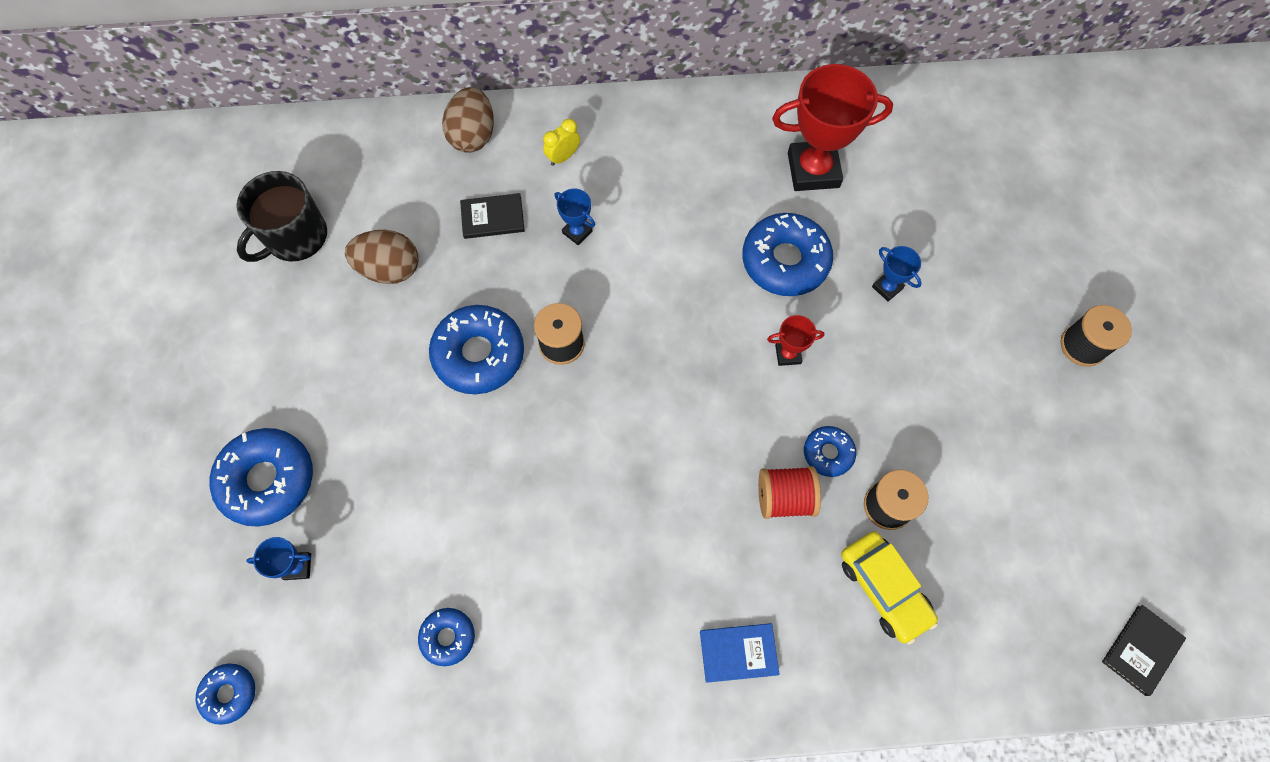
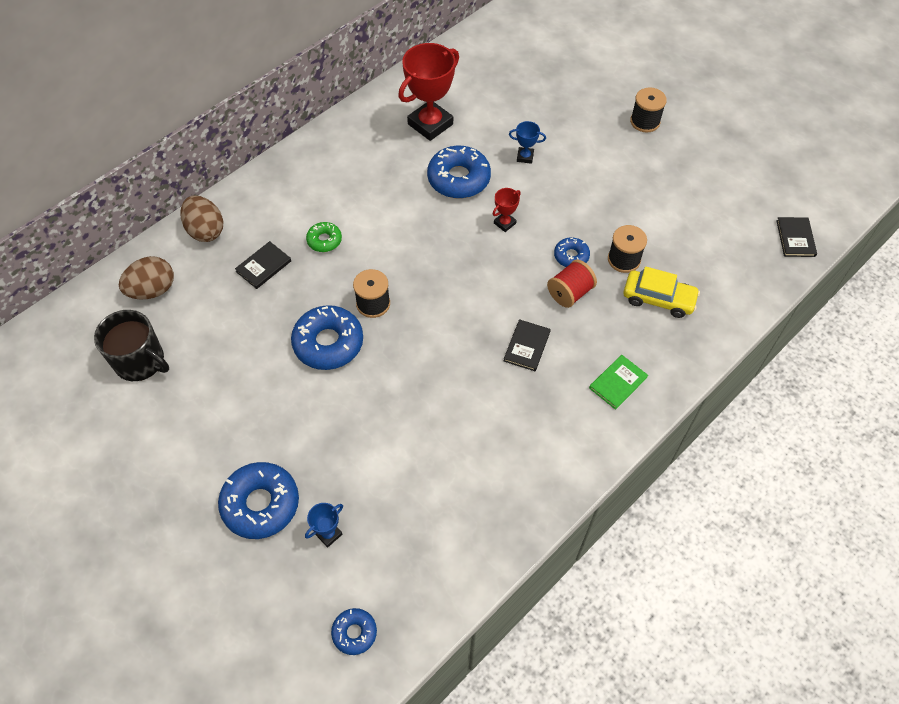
camera: 40 degrees left, 10 degrees down
black mug [236,171,327,262] -> black mug turned 60 degrees counterclockwise [94,310,169,381]
brown egg [345,230,419,284] -> brown egg moved to [119,256,174,300]
blue donut [418,608,475,666] -> none
yellow clock [543,119,580,166] -> none
blue trophy [554,188,595,245] -> green donut [306,222,342,252]
blue book [700,623,780,683] -> green book [589,355,648,410]
none -> black book [504,319,551,371]

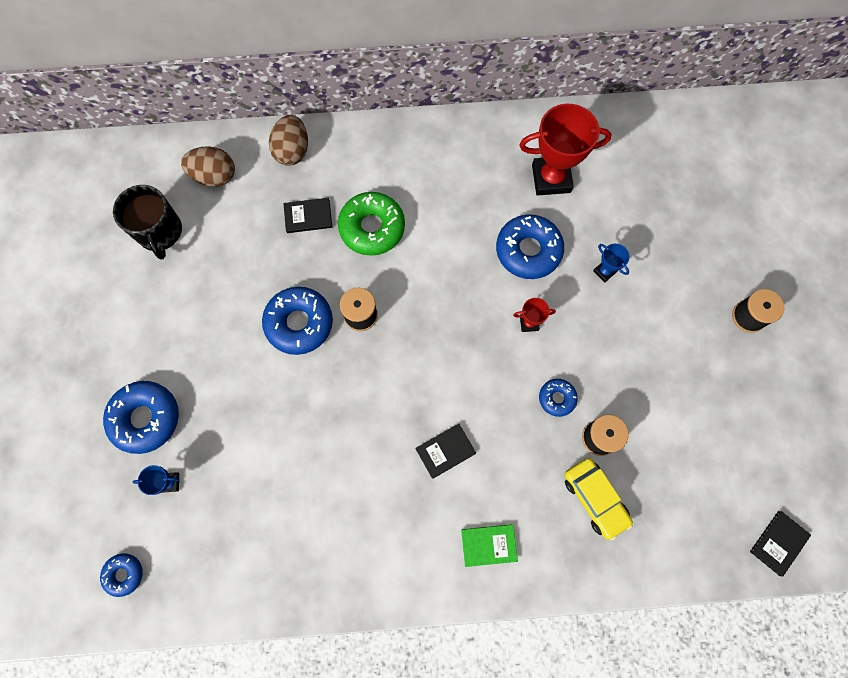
camera: 40 degrees right, 15 degrees up
green donut [306,222,342,252] -> green donut [338,192,405,256], size x1.88
red spool [547,260,597,308] -> none

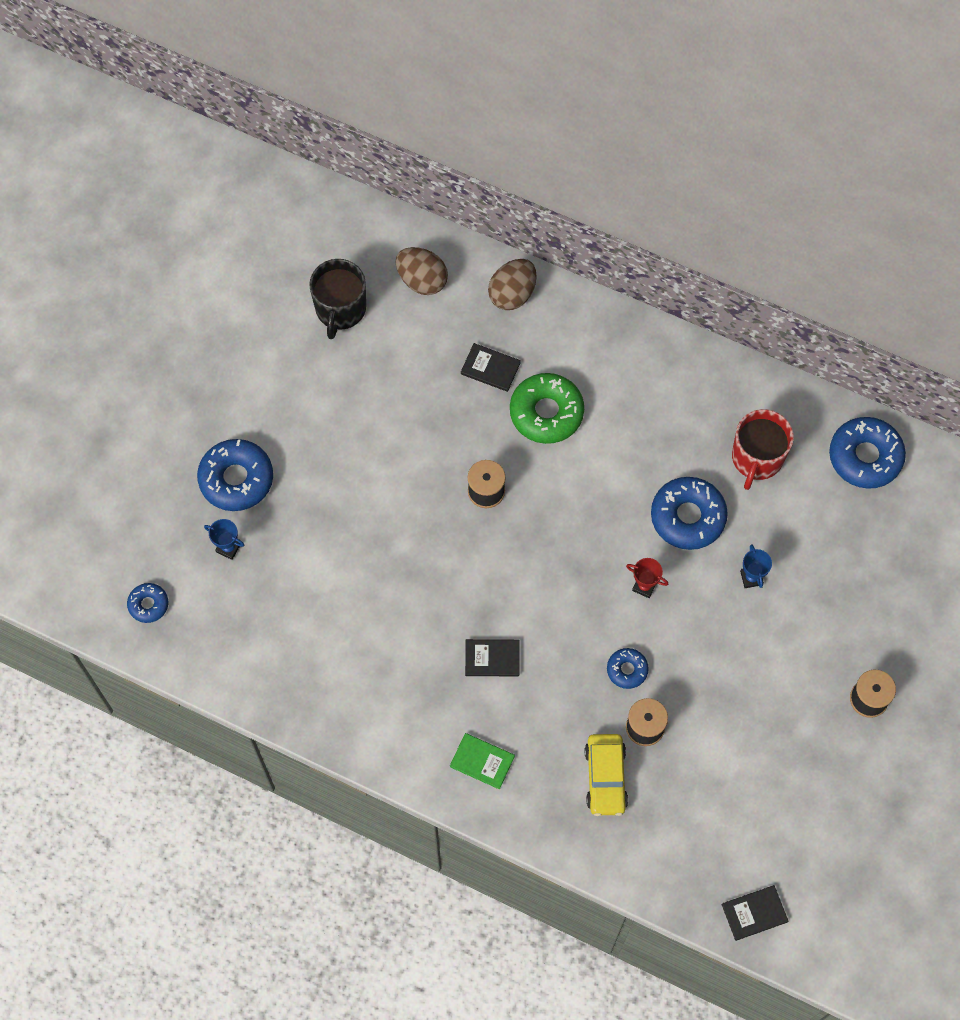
camera: 30 degrees right, 5 degrees down
blue donut [262,287,333,355] -> blue donut moved to [829,417,906,489]
red trophy [519,104,612,196] -> red mug [732,409,794,490]

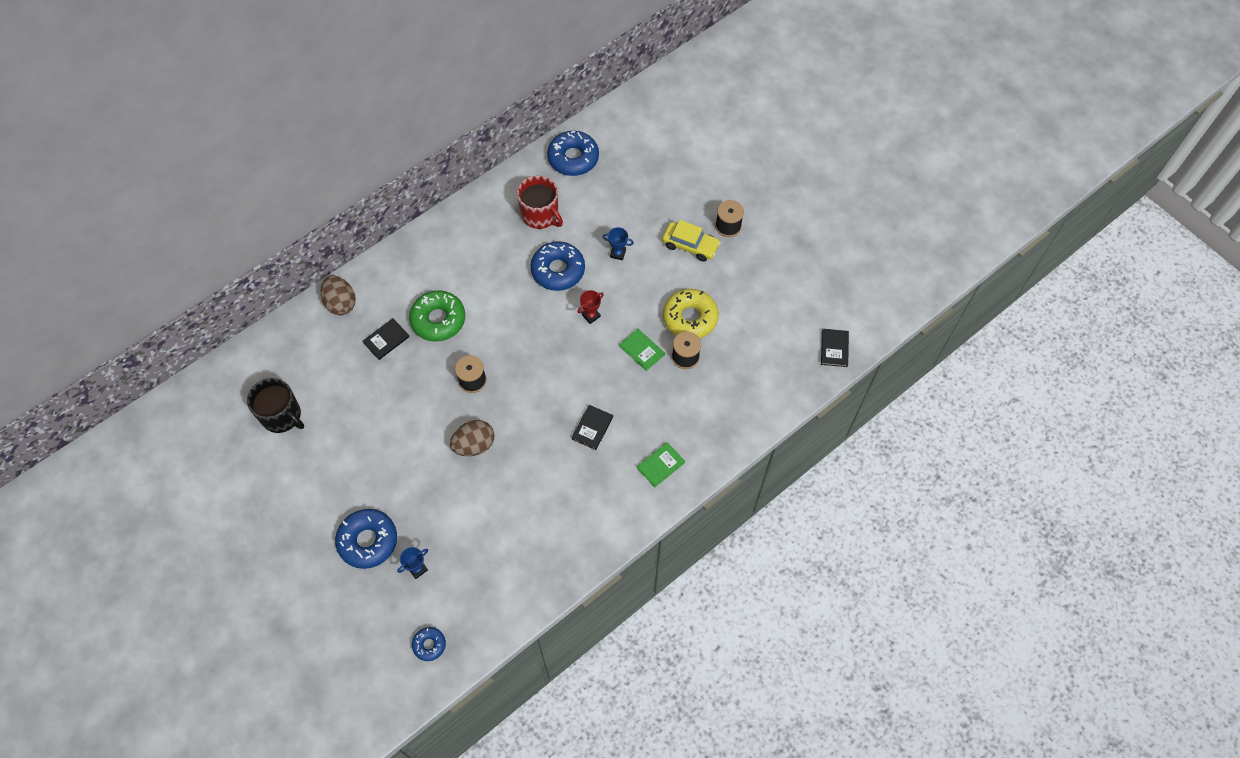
camera: 65 degrees left, 5 degrees down
brown egg [396,247,448,295] -> brown egg moved to [450,420,494,456]
yellow car [585,734,628,816] -> yellow car moved to [662,220,721,262]
blue donut [607,648,649,689] -> green book [619,329,665,371]
none -> yellow donut [663,289,719,338]

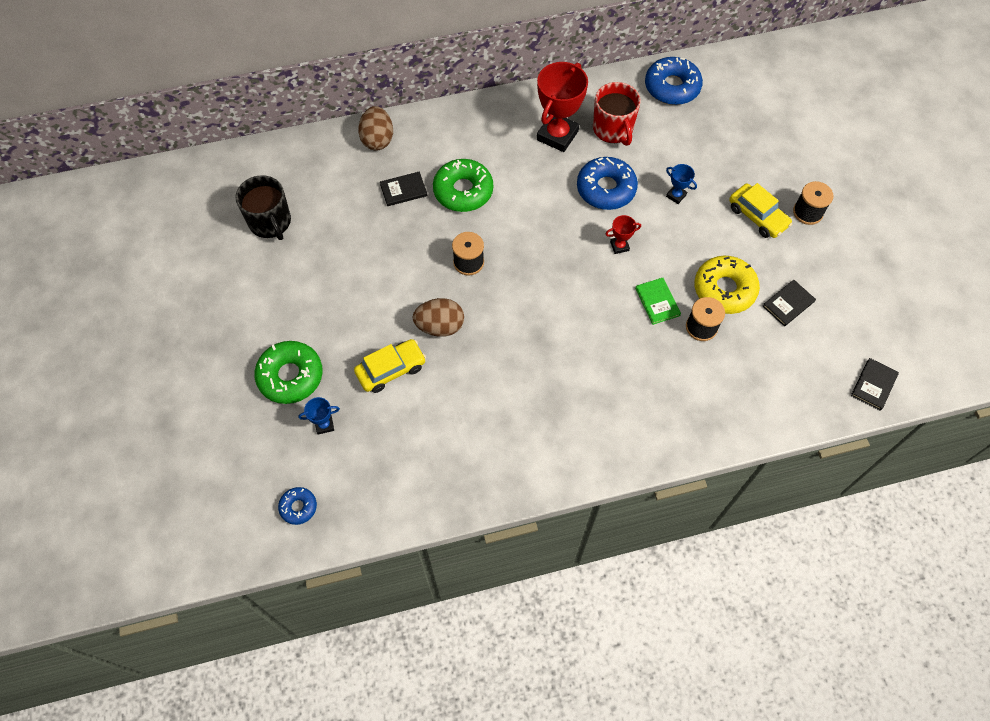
camera: 25 degrees right, 0 degrees up
blue donut [335,509,397,569] -> green donut [254,341,323,404]
black book [571,405,613,450] -> black book moved to [763,280,816,326]
green book [637,442,685,487] -> none
none -> yellow car [354,339,426,393]
none -> red trophy [537,62,588,152]

